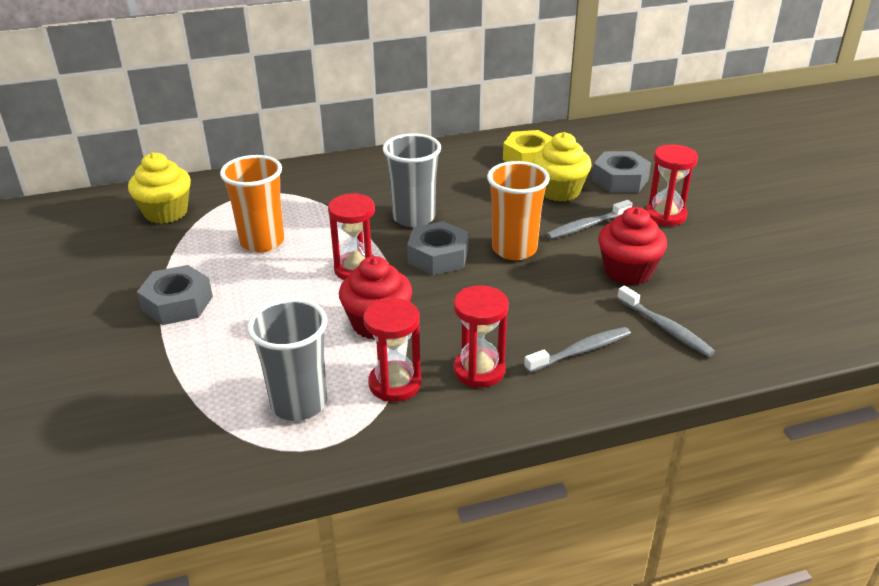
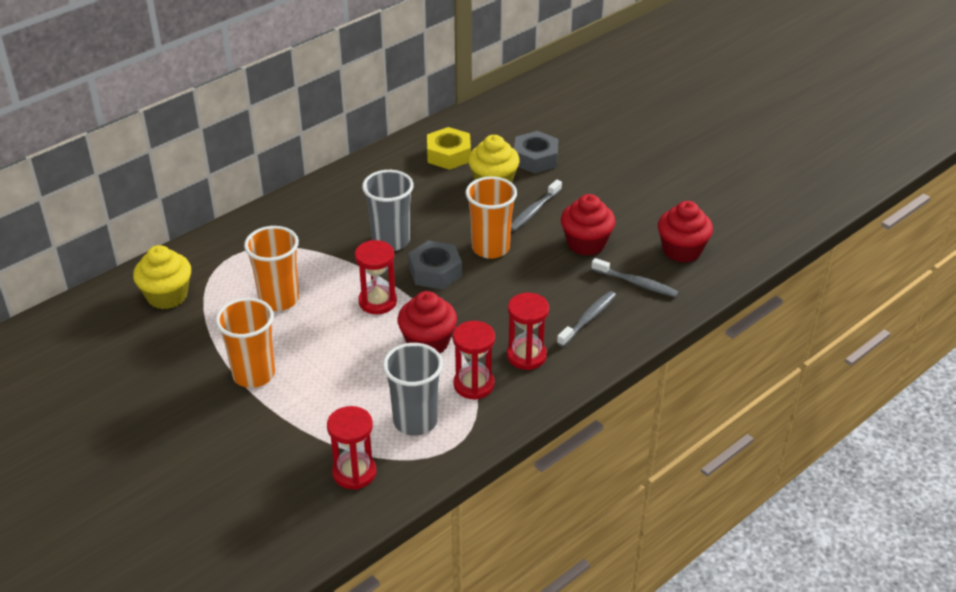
camera: 25 degrees left, 5 degrees up
grey nut [137,265,213,325] -> orange cup [215,298,275,388]
red hourglass [645,144,698,226] -> red hourglass moved to [327,406,376,490]
none -> red cupcake [658,201,713,263]

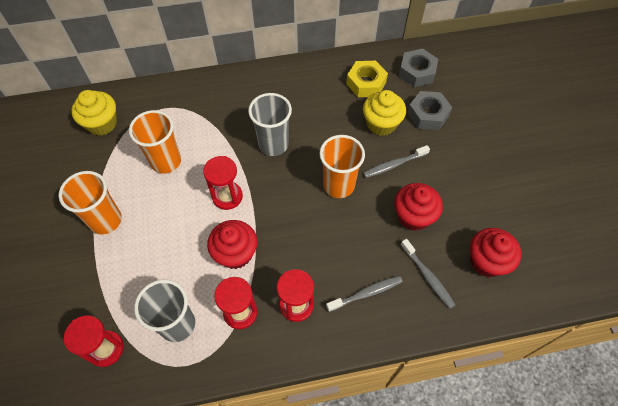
camera: 30 degrees right, 20 degrees up
grey nut [408,240,462,289] -> grey nut moved to [399,49,438,87]

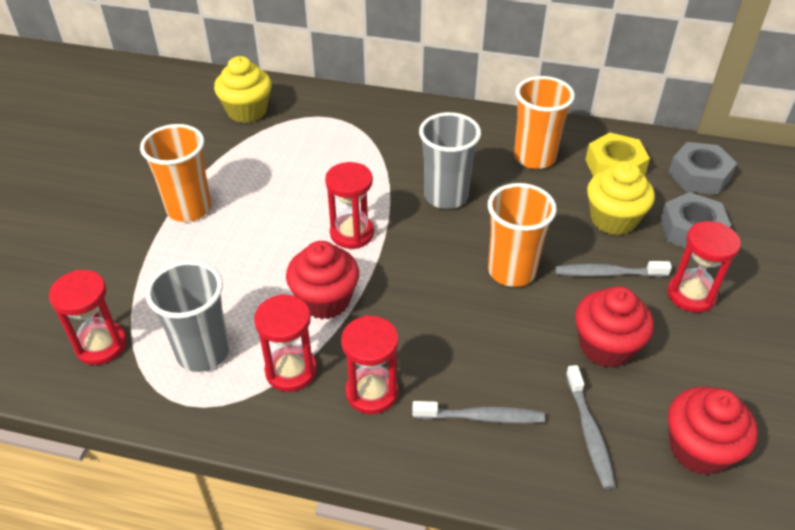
camera: 25 degrees right, 15 degrees down
orange cup [129,110,181,174] -> orange cup moved to [514,76,575,169]
none -> red hourglass [667,221,741,313]

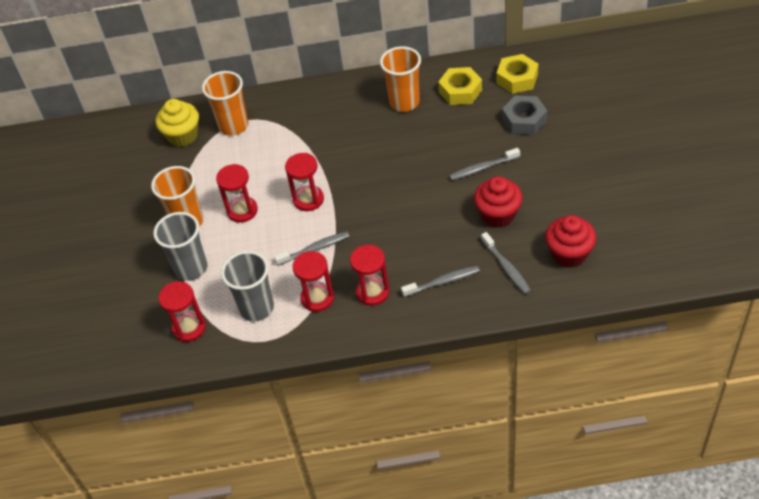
camera: 15 degrees left, 5 degrees up
red cupcake [286,241,359,319] -> grey toothbrush [274,231,350,266]
grey cup [419,112,481,209] -> grey cup moved to [153,212,207,281]
orange cup [488,183,557,287] -> orange cup moved to [202,71,248,136]
yellow cupcake [587,161,655,235] -> none
red hourglass [667,221,741,313] -> red hourglass moved to [216,164,258,223]
grey nut [668,142,737,195] -> yellow nut [497,54,538,94]

